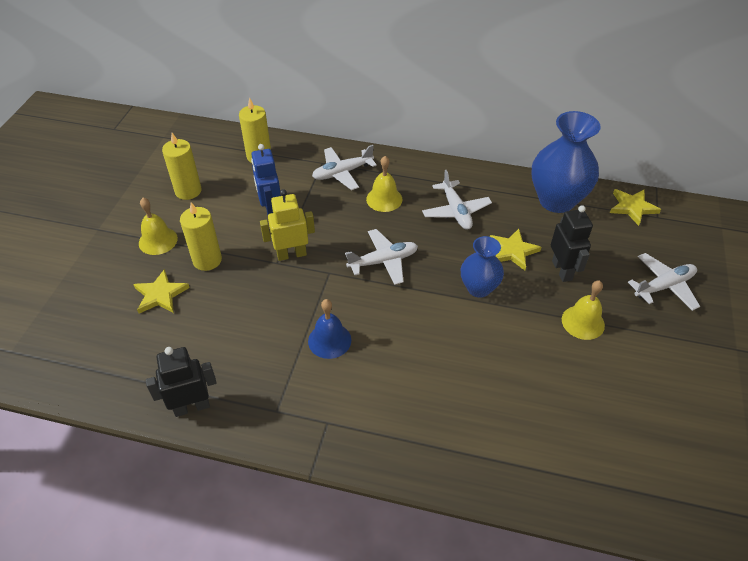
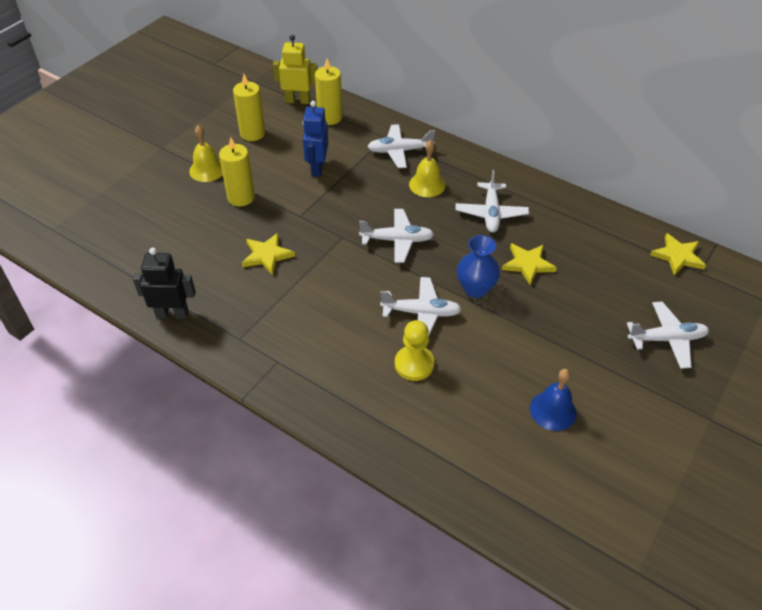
camera: 20 degrees right, 0 degrees up
yellow star [133,269,190,314] -> yellow star moved to [242,233,295,275]
yellow robot [260,189,315,261] -> yellow robot moved to [273,35,318,104]
blue bell [308,299,351,359] -> blue bell moved to [530,369,577,431]
blue vase [532,111,601,213] -> none
black robot [551,205,593,282] -> none
yellow bell [562,281,605,340] -> none
none -> white plane [380,277,462,337]
none -> yellow pawn [395,320,434,381]

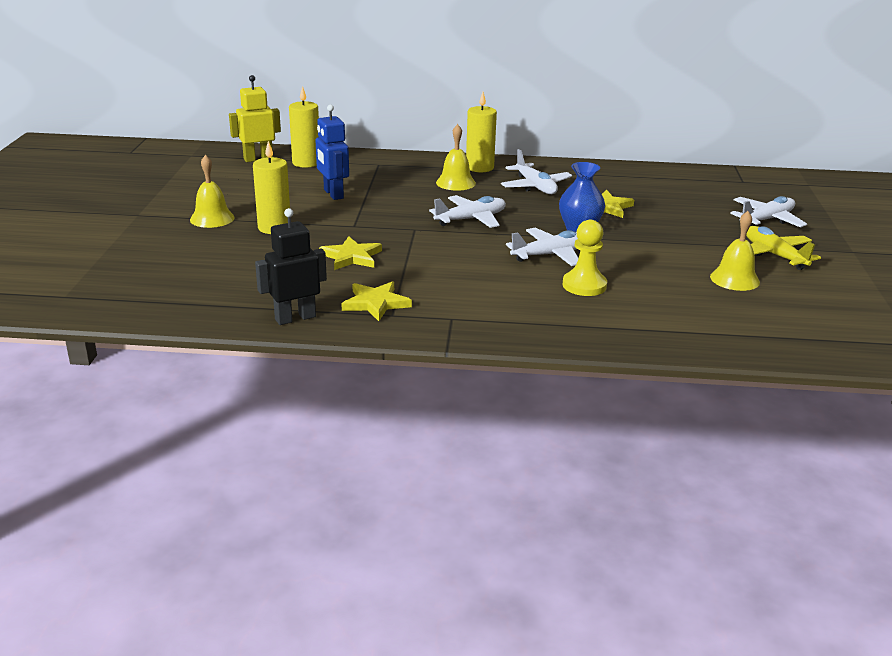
camera: 30 degrees left, 20 degrees down
yellow candle [233,74,265,141] -> yellow candle moved to [466,92,497,172]
white plane [367,124,435,168] -> none
blue bell [530,369,577,431] -> yellow bell [710,211,760,291]
yellow star [650,233,706,275] -> yellow star moved to [341,281,412,321]
none -> yellow plane [746,226,821,270]

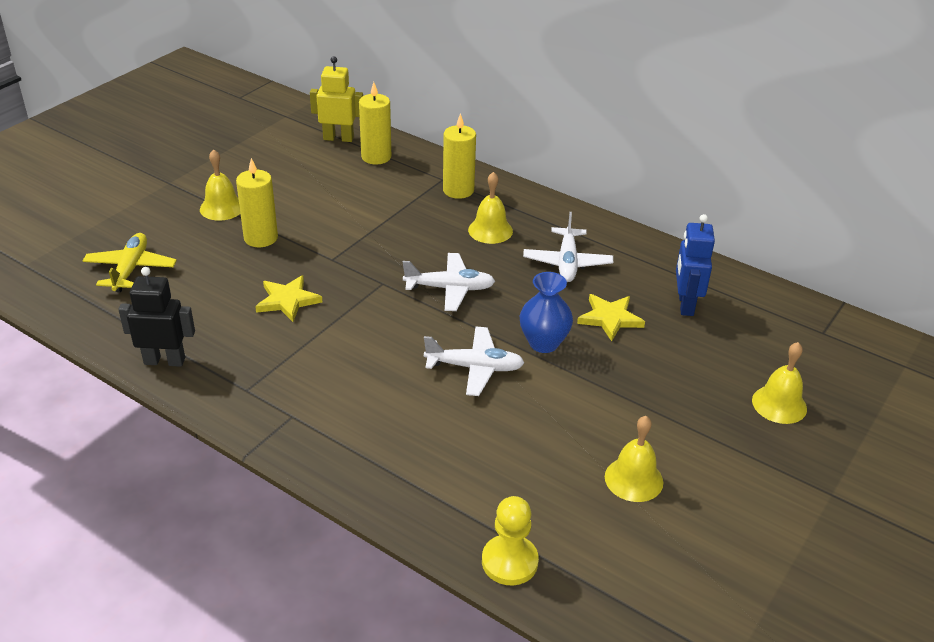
camera: 30 degrees right, 10 degrees up
blue robot [315,104,349,200] -> blue robot moved to [676,214,715,316]
yellow star [341,281,412,321] -> none
yellow candle [466,92,497,172] -> yellow candle moved to [443,113,476,199]
yellow pawn [562,220,607,296] -> yellow pawn moved to [482,496,539,585]
white plane [730,196,807,228] -> yellow bell [752,342,807,424]
yellow plane [746,226,821,270] -> yellow plane moved to [83,233,177,292]

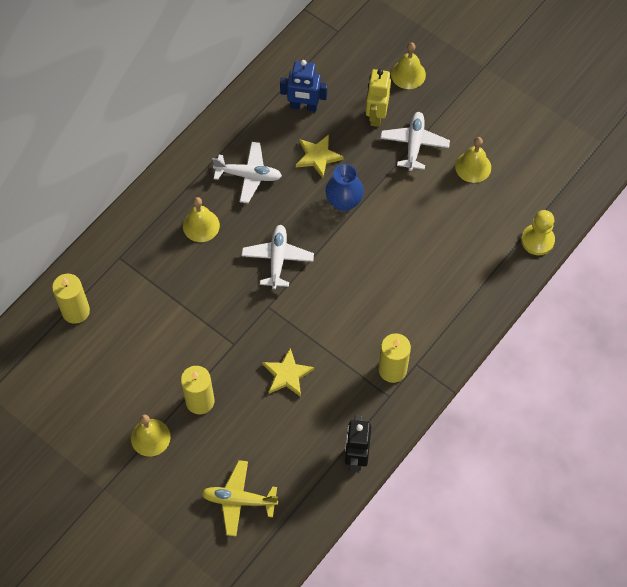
camera: 85 degrees left, 25 degrees up
yellow robot [310,56,363,142] -> yellow robot moved to [366,69,391,127]
white plane [424,327,524,396] -> white plane moved to [380,112,450,171]
yellow candle [443,113,476,199] -> yellow candle moved to [379,333,411,383]

